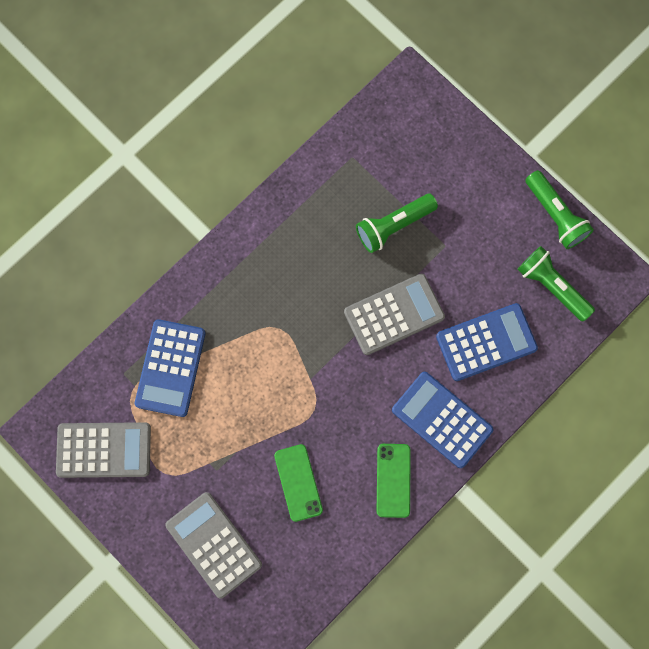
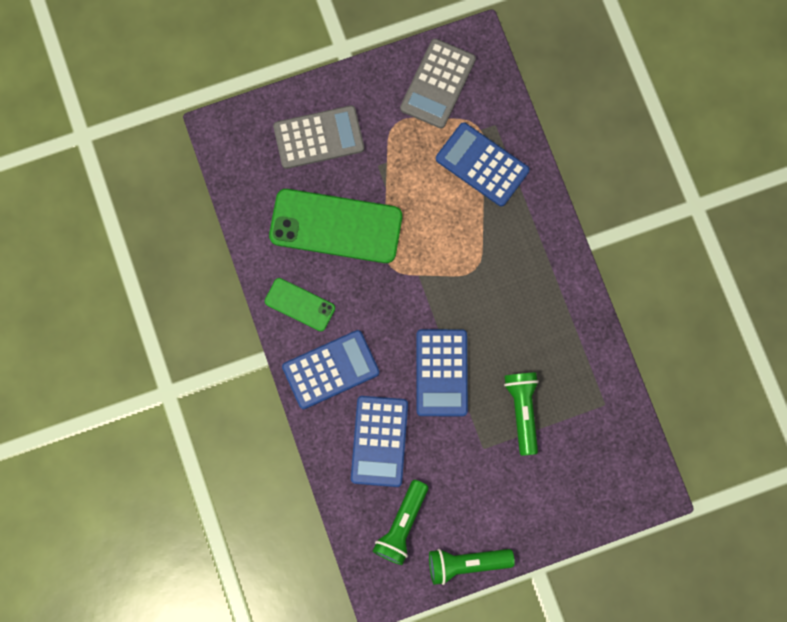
camera: 115 degrees right, 0 degrees up
green phone [274,444,323,522] -> green phone [269,189,402,263], size x1.92
grey calculator [344,274,445,355] -> blue calculator [416,329,468,416]
green flashlight [517,246,595,322] -> green flashlight turned 135 degrees clockwise [373,480,428,565]

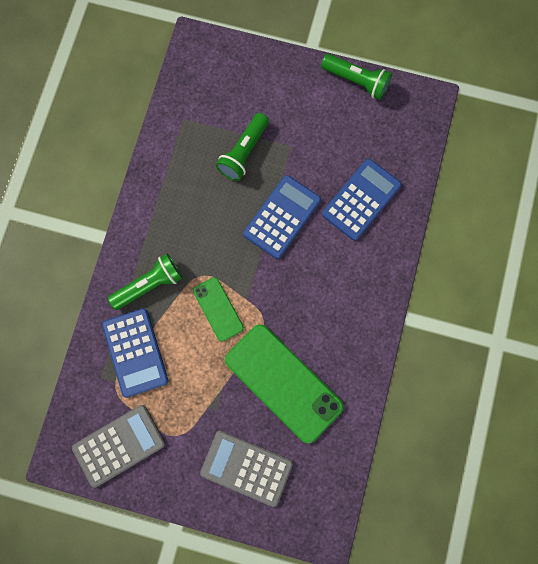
camera: 145 degrees left, 0 degrees up
green phone [265,278,335,331] -> green phone moved to [193,277,244,342]
blue calculator [282,330,379,409] -> none
green flashlight [373,480,428,565] -> green flashlight moved to [108,254,182,310]

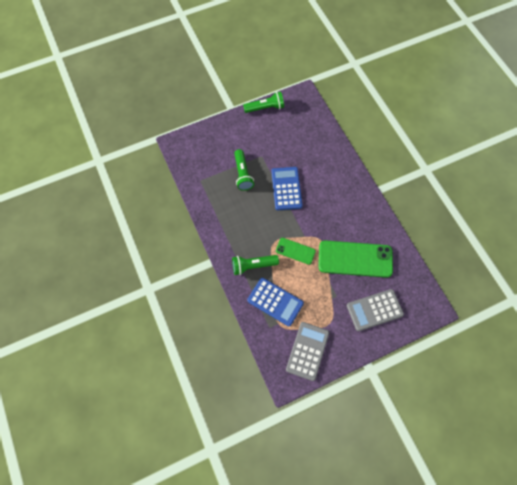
camera: 40 degrees left, 10 degrees down
green flashlight [108,254,182,310] -> green flashlight turned 120 degrees counterclockwise [232,255,279,275]
blue calculator [322,159,402,241] -> none

